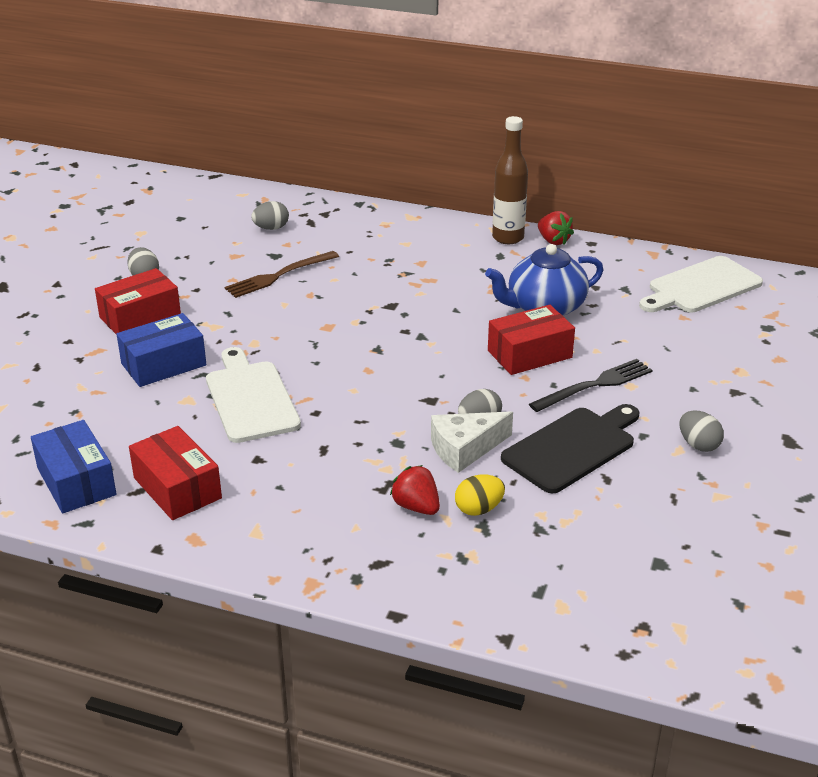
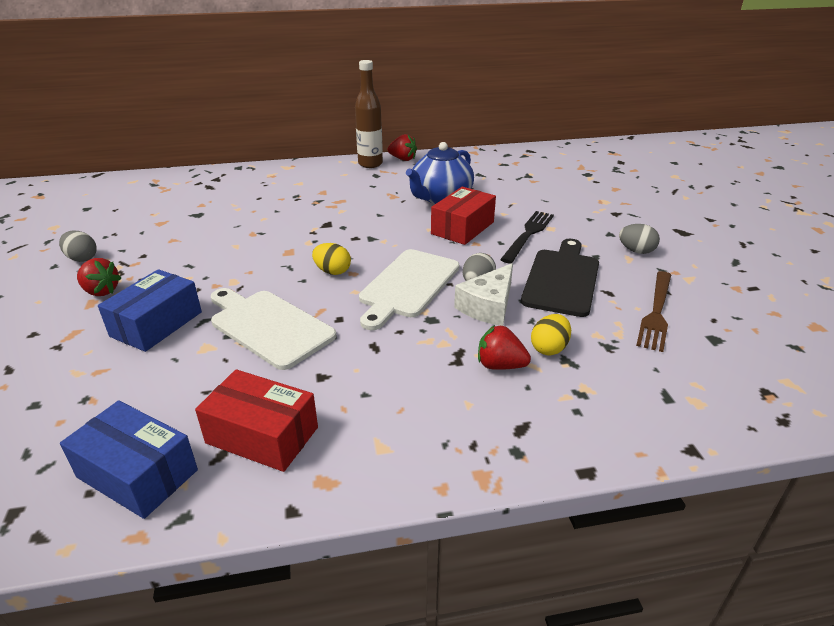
camera: 30 degrees left, 0 degrees up
red box [95,268,181,335] -> red strawberry [77,258,121,296]
brown fork [225,251,339,298] -> brown fork moved to [636,271,671,352]
grey egg [251,201,289,230] -> none
white cutting board [639,256,763,312] -> white cutting board moved to [359,249,459,330]
none -> yellow egg [312,243,351,275]

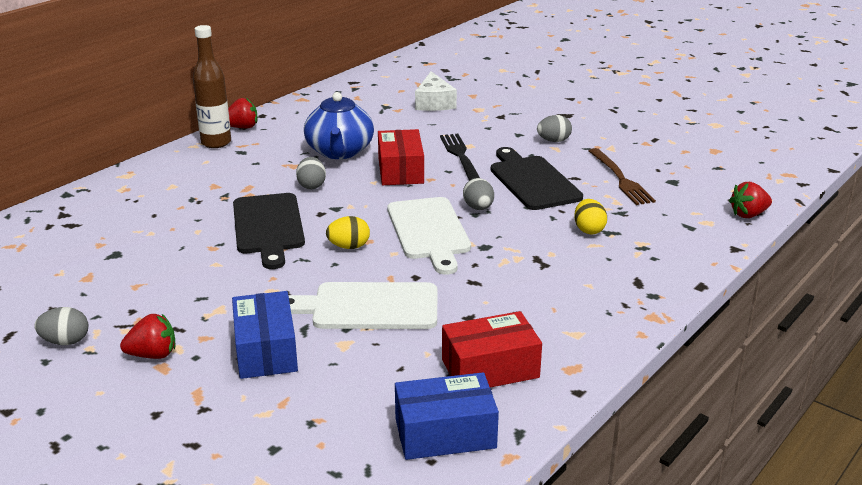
camera: 40 degrees left, 5 degrees down
white cheese [454,263,513,326] -> white cheese moved to [415,71,457,111]
red strawberry [478,325,531,370] -> red strawberry moved to [729,182,772,218]
none -> black cutting board [233,193,305,269]
none -> grey egg [296,157,326,189]

